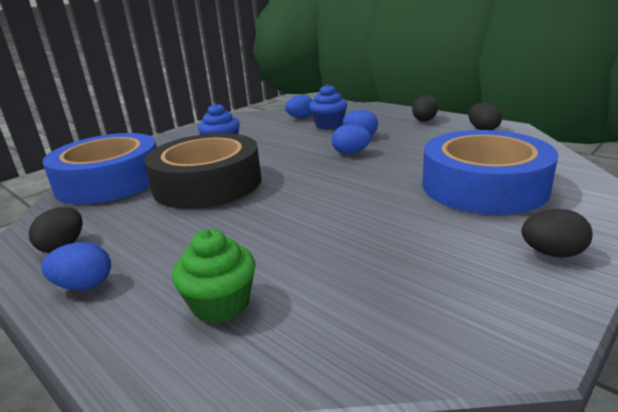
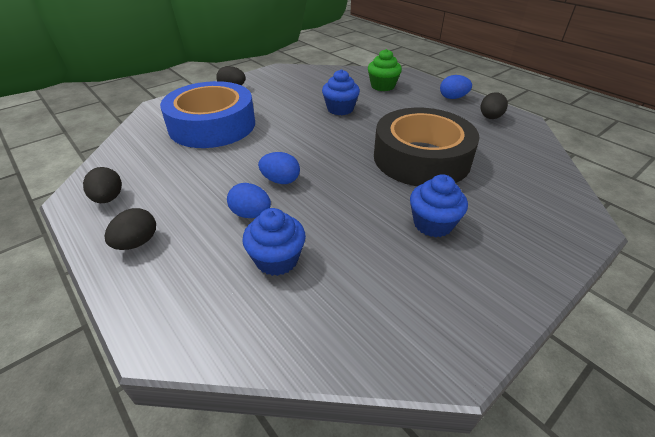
camera: 175 degrees left, 15 degrees up
blue tape [43,133,157,204] -> none
blue egg [285,95,313,118] -> none
none -> blue cupcake [322,69,360,115]

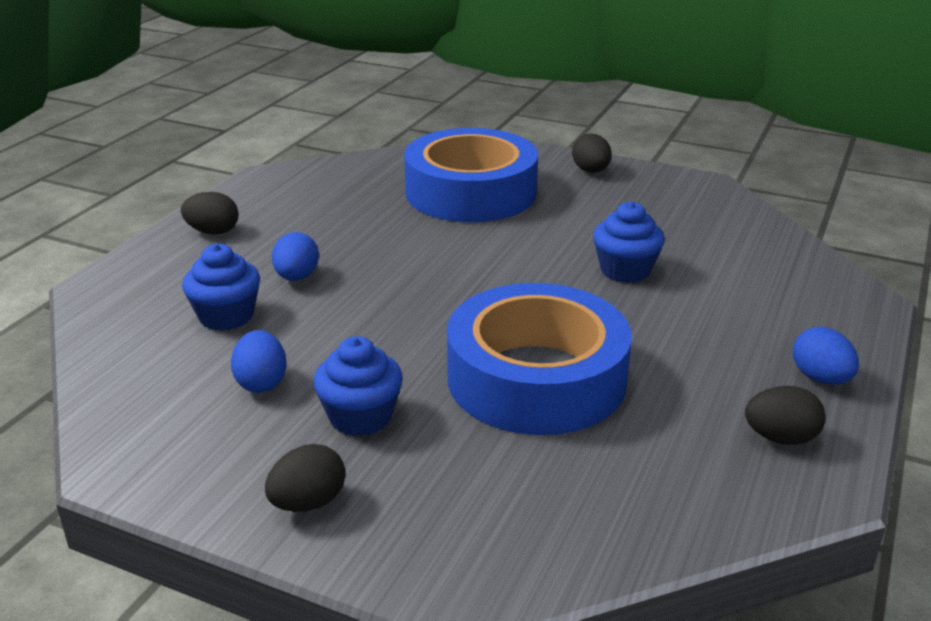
camera: 65 degrees right, 10 degrees down
black egg [83,167,122,203] -> black egg moved to [265,444,345,512]
blue egg [258,152,300,184] -> blue egg moved to [231,330,287,393]
green cupcake [368,49,402,91] -> none
black tape [374,108,479,186] -> blue tape [447,283,632,435]

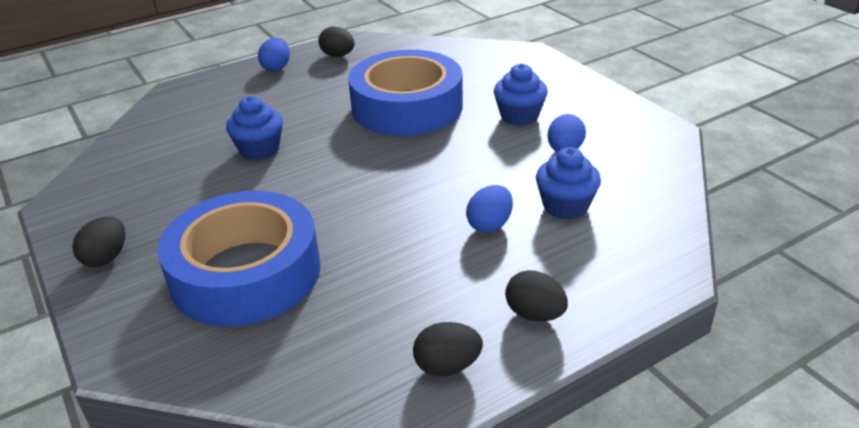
camera: 145 degrees left, 5 degrees up
black egg [265,444,345,512] -> black egg moved to [413,322,483,376]

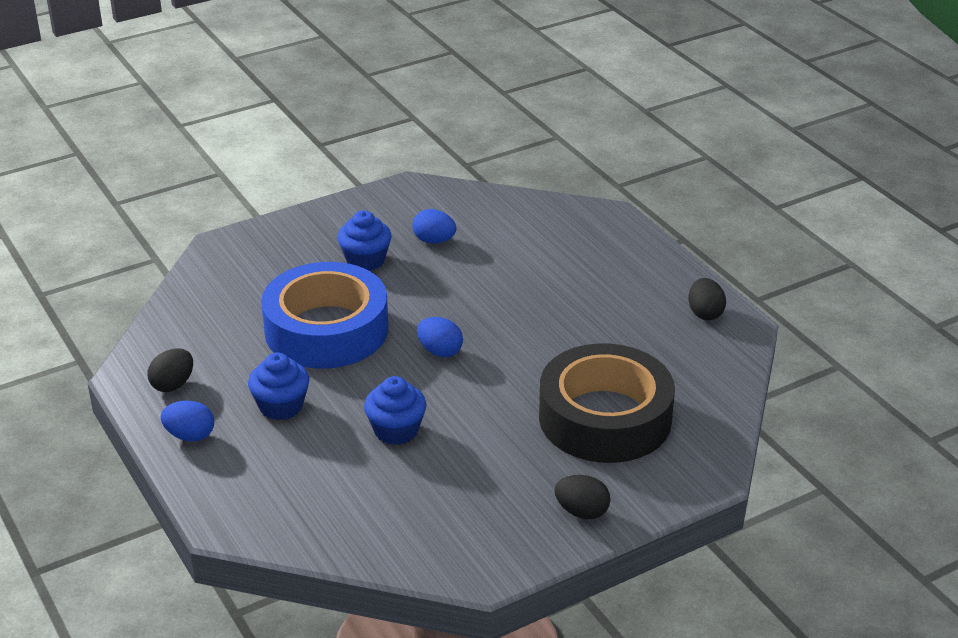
camera: 90 degrees left, 0 degrees up
blue tape [157,191,321,327] -> black tape [539,343,675,463]
blue egg [466,185,513,233] -> blue egg moved to [417,317,463,357]
black egg [505,270,568,321] -> none
blue cupcake [536,147,601,220] -> blue cupcake moved to [248,353,309,420]

